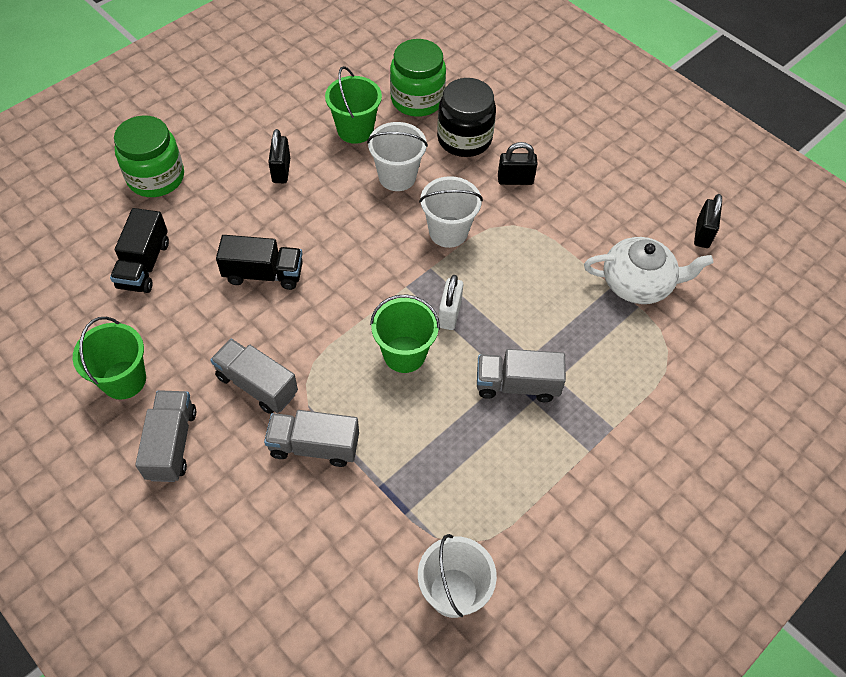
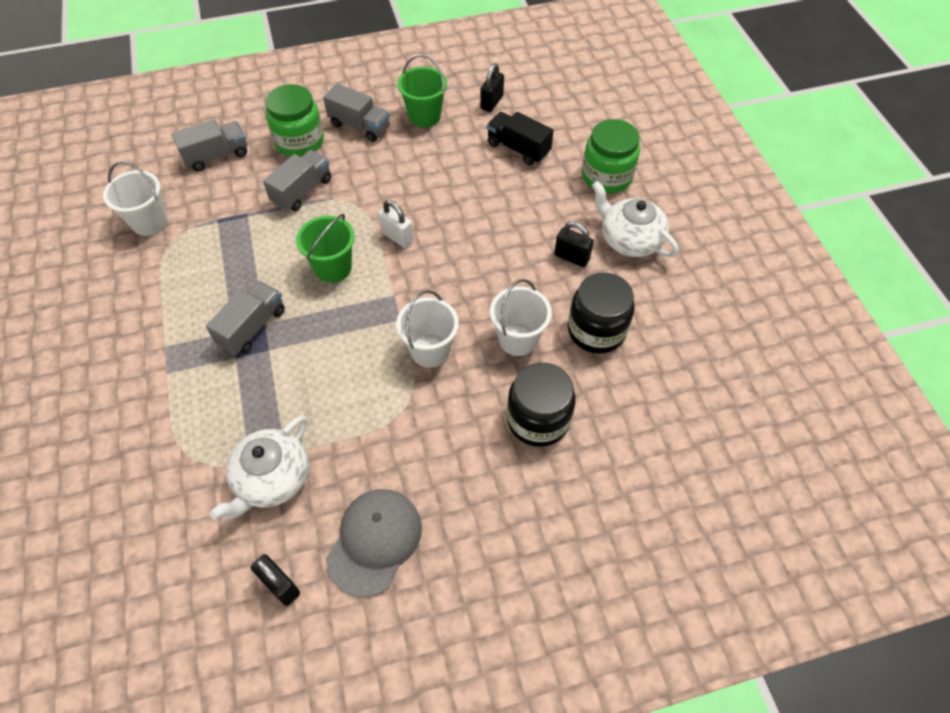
camera: 120 degrees right, 0 degrees up
grey truck [210,338,298,414] -> grey truck moved to [172,119,247,172]
black truck [216,235,303,290] -> none
green bucket [325,66,382,144] -> black jar [568,272,635,354]
green jar [390,39,446,117] -> green jar moved to [266,84,324,157]
white padlock [438,275,463,330] -> white padlock moved to [378,200,413,248]
black padlock [498,142,538,185] -> black padlock moved to [480,63,504,112]
none -> grey cap [326,489,422,597]
none -> white teapot [592,180,679,257]

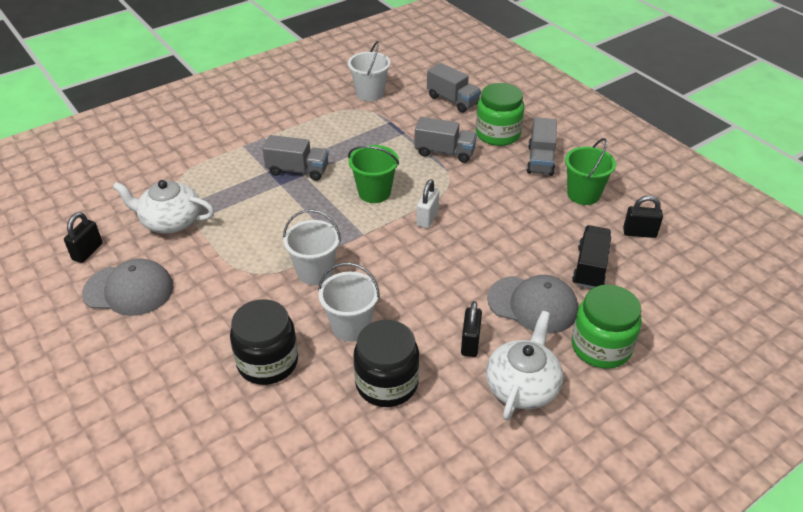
camera: 70 degrees right, 15 degrees down
none -> grey cap [487,275,578,334]

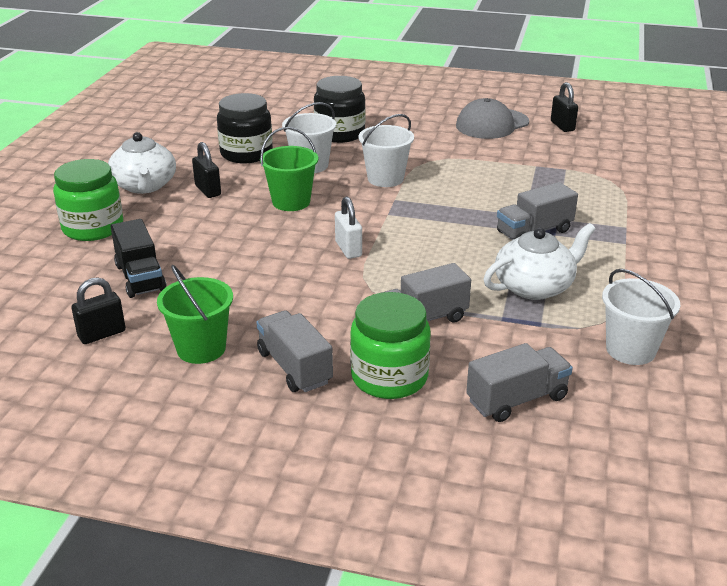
camera: 140 degrees right, 10 degrees down
white teapot [113,180,214,233] -> white teapot moved to [483,223,596,300]
green bucket [348,145,399,203] -> green bucket moved to [260,127,318,211]
grey truck [427,63,481,113] -> grey truck turned 150 degrees clockwise [466,343,573,422]
grey cap [487,275,578,334] -> none

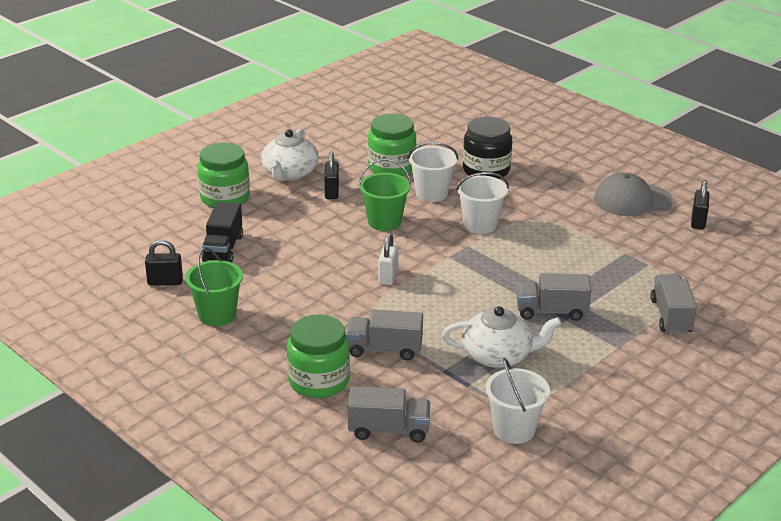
camera: 30 degrees right, 0 degrees up
black jar [217,93,273,163] -> green jar [368,114,416,176]
grey truck [256,311,333,392] -> grey truck moved to [650,274,697,334]

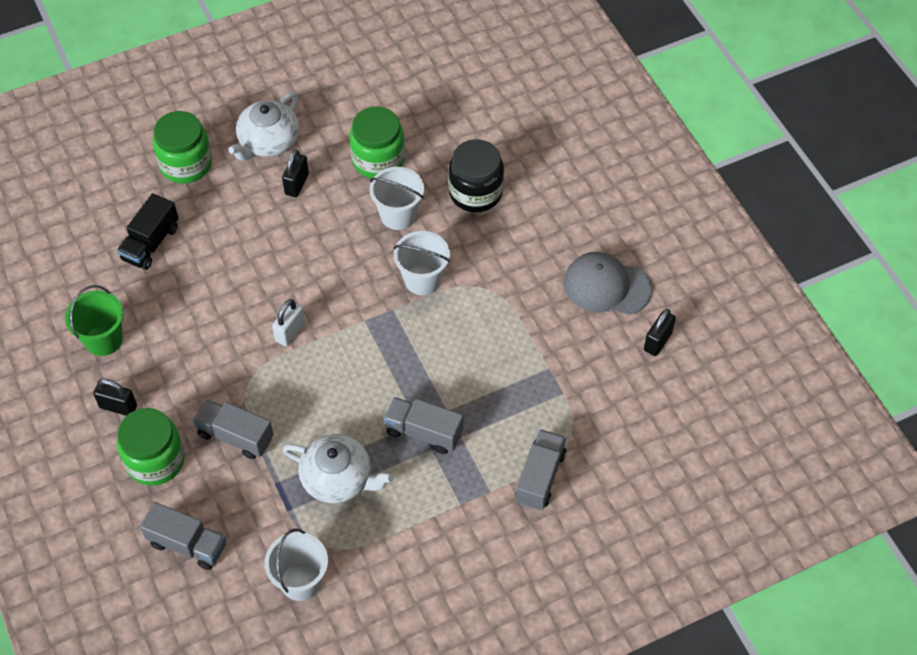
camera: 20 degrees right, 25 degrees up
black padlock [145,240,183,286] -> black padlock moved to [93,378,137,416]
green bucket [359,158,411,231] -> none

